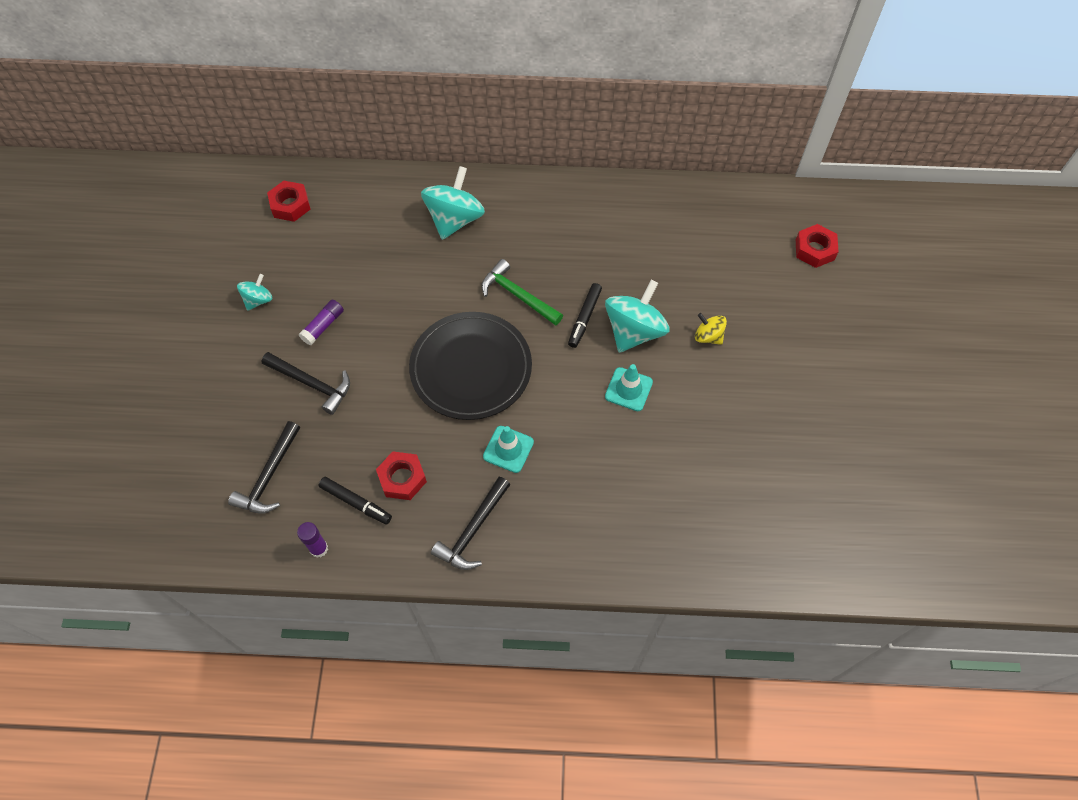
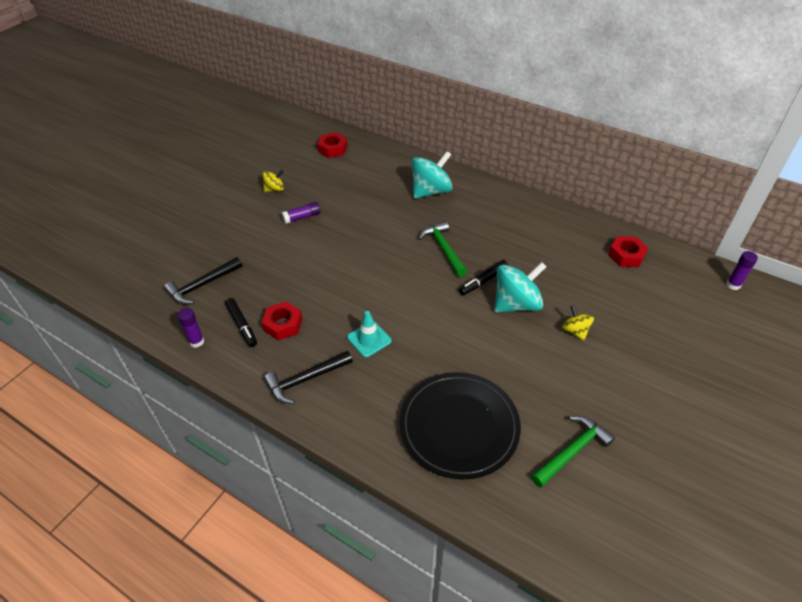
camera: 30 degrees right, 15 degrees down
turquoise spinning top [237,274,273,311] -> yellow spinning top [263,170,284,192]
black hammer [262,352,350,415] -> none
black plate [409,312,532,420] -> black plate moved to [399,372,521,479]
turquoise traffic cone [605,364,653,411] -> none
red nut [796,224,839,268] -> red nut moved to [608,236,648,267]
none -> green hammer [531,416,615,488]
none -> purple glue stick [726,251,758,290]

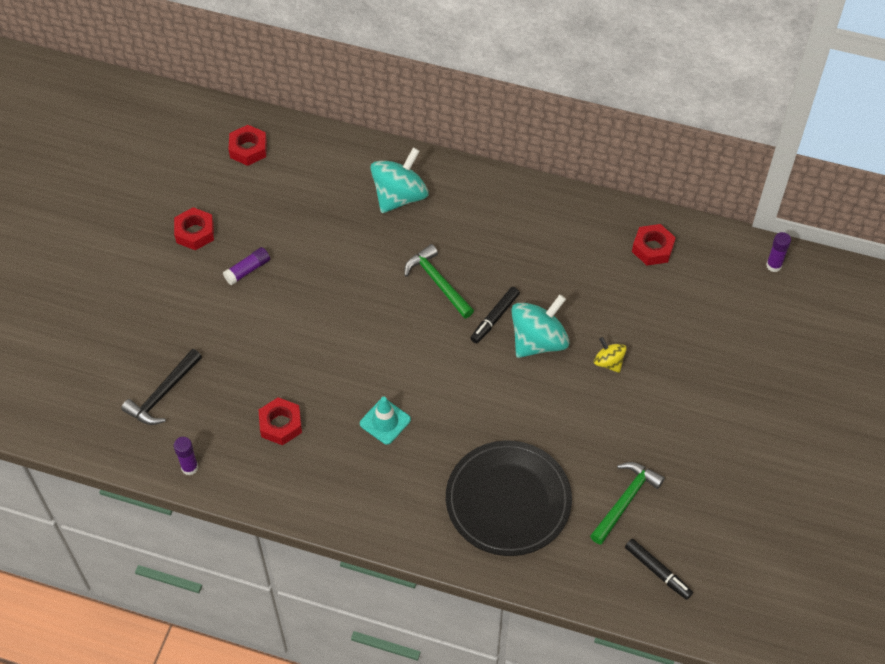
camera: 15 degrees left, 10 degrees up
black marker [225,298,257,347] -> black marker moved to [625,539,693,600]
yellow spinning top [263,170,284,192] -> red nut [174,207,214,250]
black hammer [264,351,353,404] -> none

